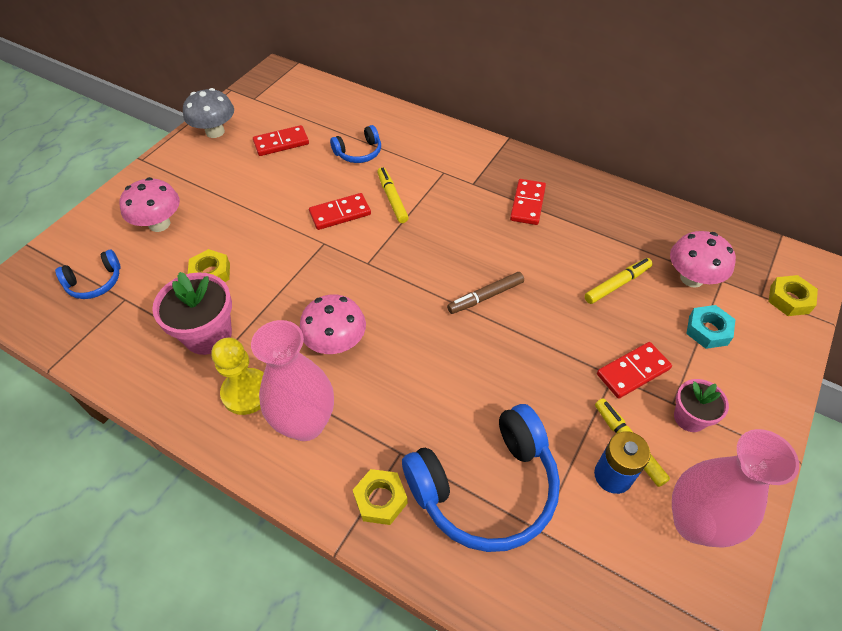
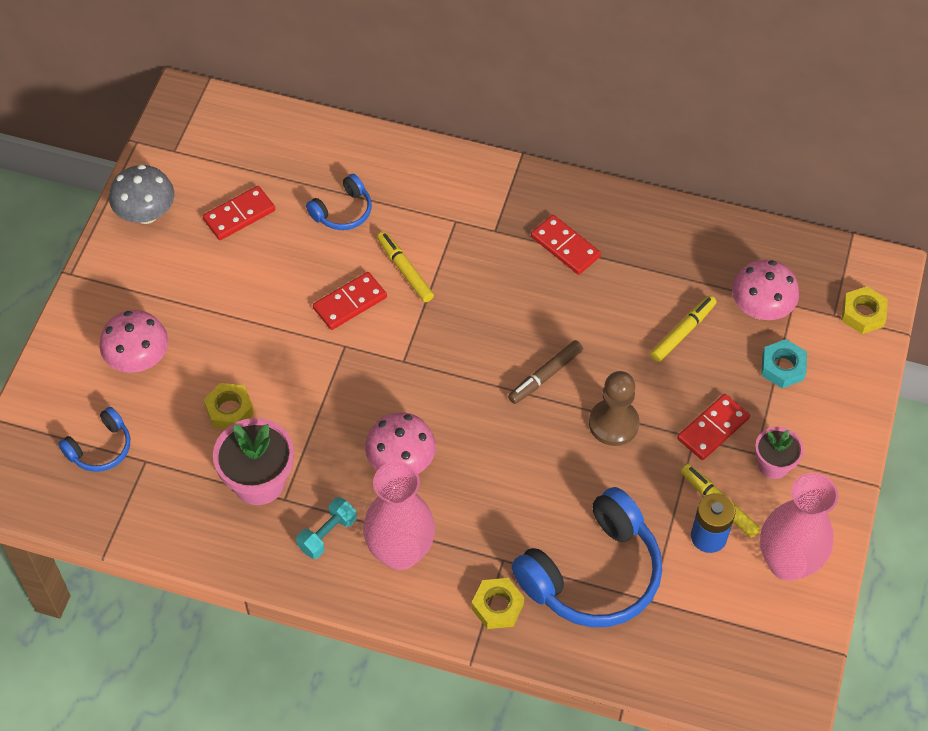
camera: 15 degrees left, 5 degrees up
yellow pawn [212,338,264,415] -> turquoise dumbbell [296,497,357,559]
red domino [510,179,546,225] -> red domino turned 45 degrees counterclockwise [531,215,601,275]
none -> brown pawn [589,371,639,446]

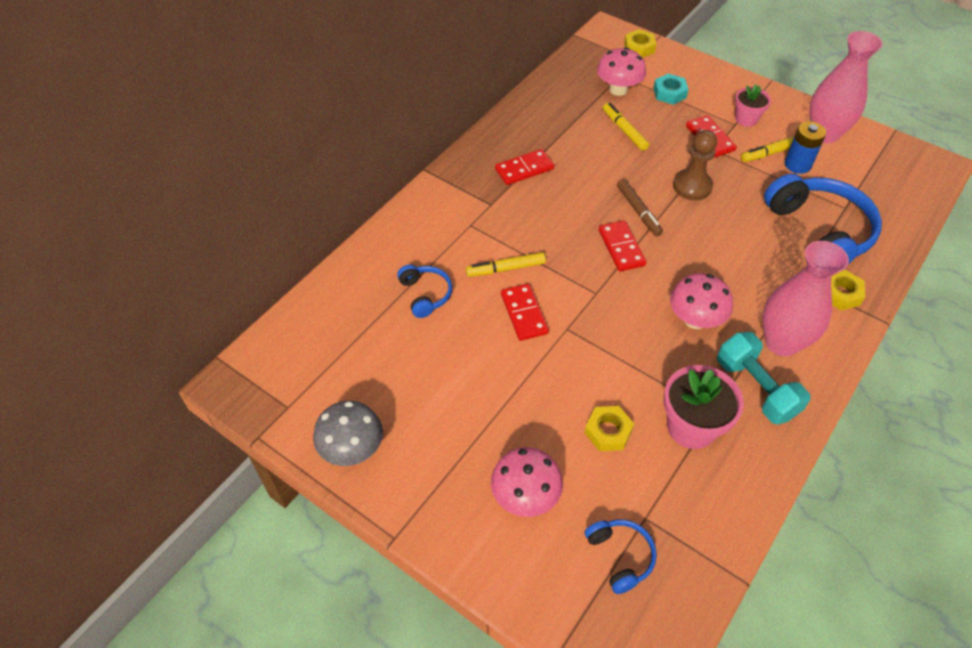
camera: 70 degrees left, 5 degrees down
red domino [203,186,275,240] -> red domino moved to [599,220,646,272]
turquoise dumbbell [296,497,357,559] -> turquoise dumbbell [717,332,810,424], size x1.63

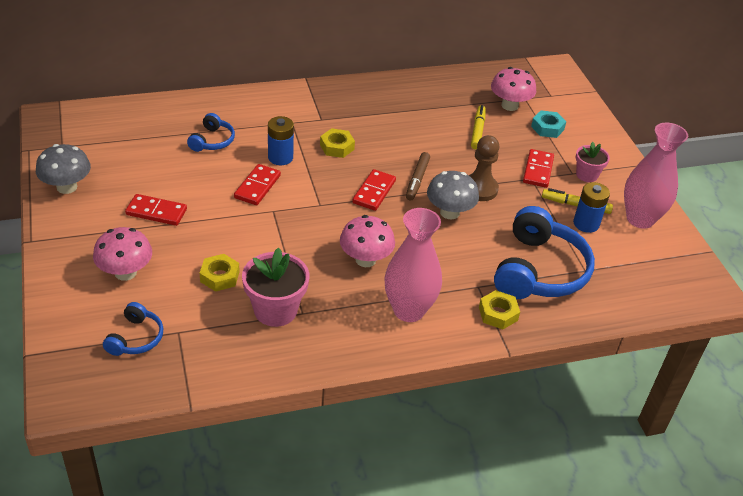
camera: 35 degrees right, 10 degrees down
yellow marker [466,252,546,277] -> blue battery [268,116,294,165]
red domino [495,149,554,185] -> red domino moved to [125,194,187,226]
yellow nut [624,29,656,58] -> yellow nut moved to [320,128,355,158]
turquoise dumbbell [717,332,810,424] -> none
none -> grey mushroom [427,171,479,220]

